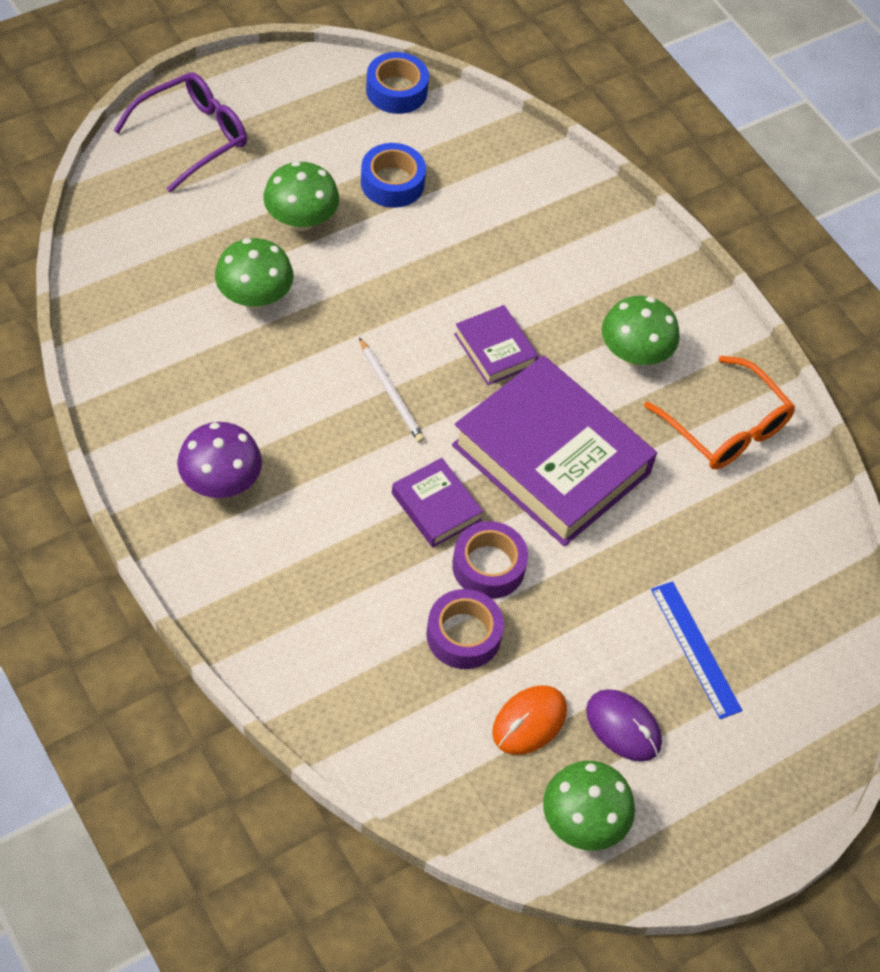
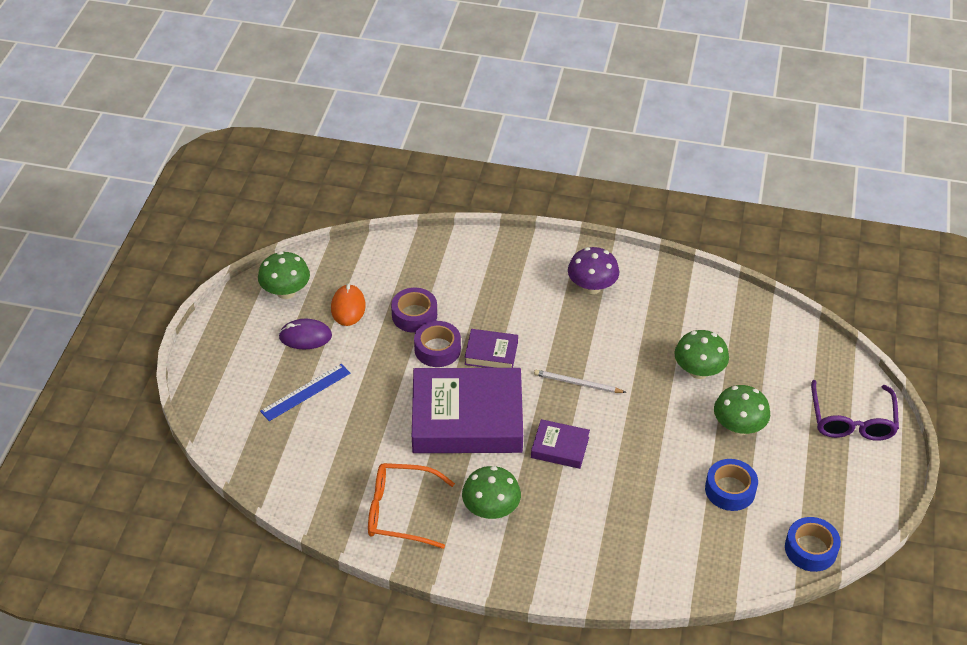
camera: 140 degrees right, 10 degrees down
blue ruler [651,581,743,719] -> blue ruler turned 60 degrees counterclockwise [260,364,350,421]

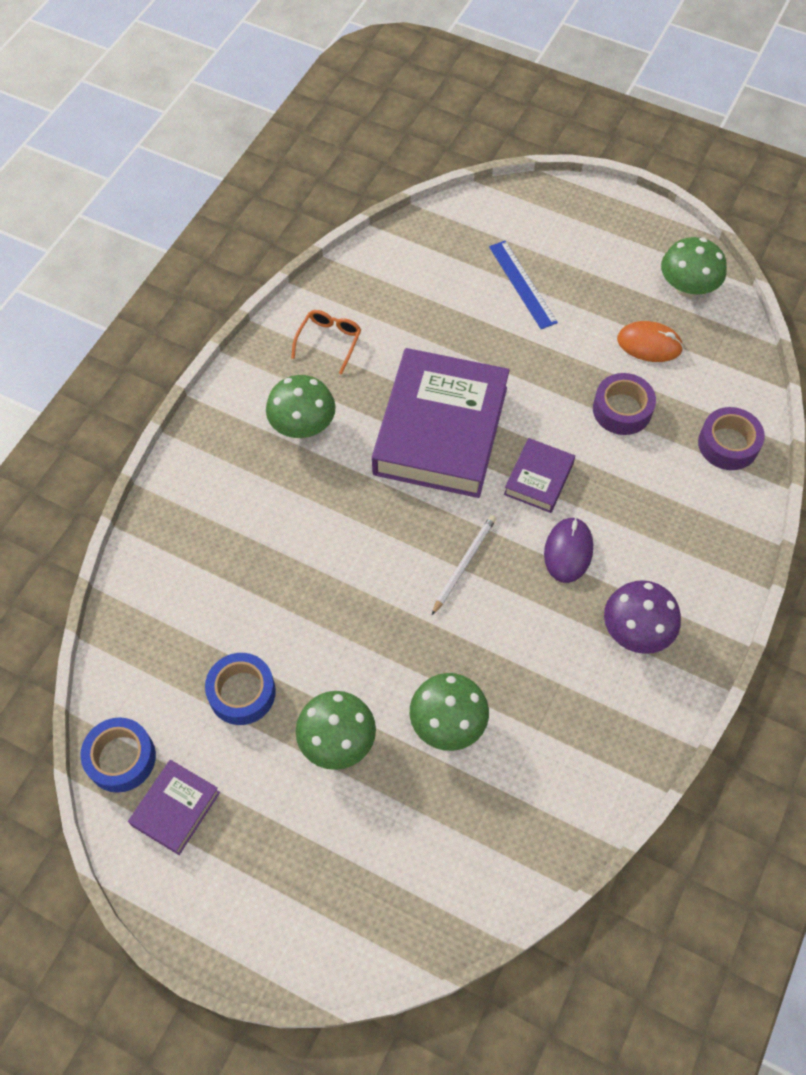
camera: 105 degrees right, 15 degrees up
purple mouse [279,319,332,350] -> purple mouse moved to [544,517,593,583]
orange glasses [368,463,455,549] -> orange glasses [291,310,361,375], size x0.61
purple tape [414,321,461,367] -> purple tape moved to [698,407,765,470]
purple book [531,419,590,469] -> purple book moved to [128,760,220,855]
purple glasses [811,380,899,441] -> none

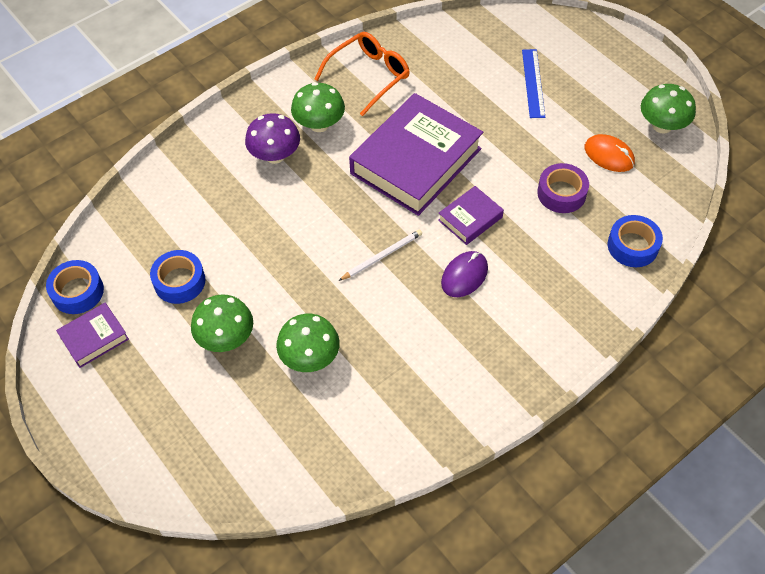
camera: 25 degrees right, 5 degrees down
orange glasses [291,310,361,375] -> orange glasses [314,32,410,116], size x1.64
purple mushroom [604,580,681,654] -> purple mushroom moved to [245,113,300,164]
purple tape [698,407,765,470] -> blue tape [608,215,663,267]

